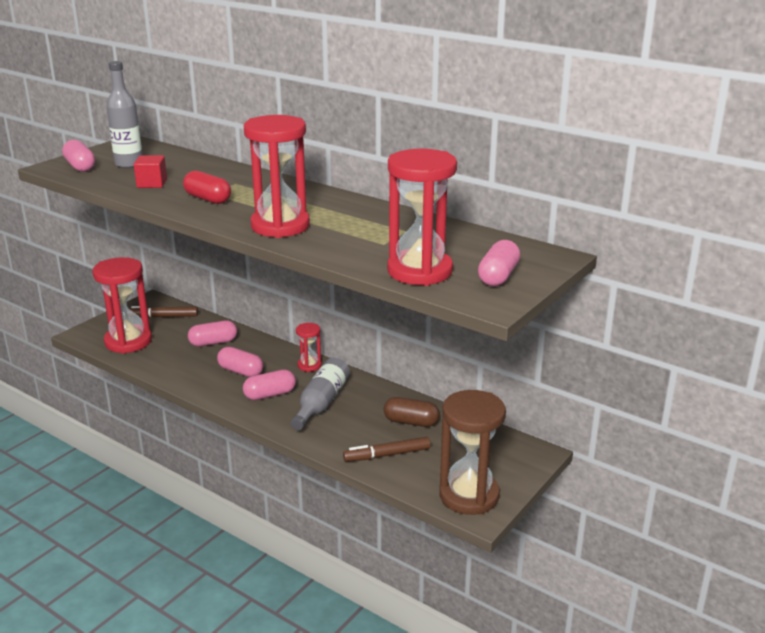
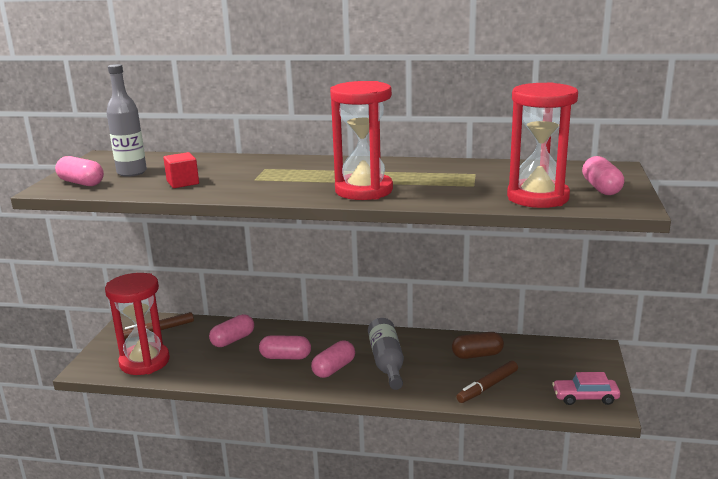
camera: 25 degrees left, 5 degrees down
red capsule [183,171,231,204] -> none
red hourglass [296,323,322,372] -> none
brown hourglass [439,390,506,515] -> pink car [552,372,620,405]

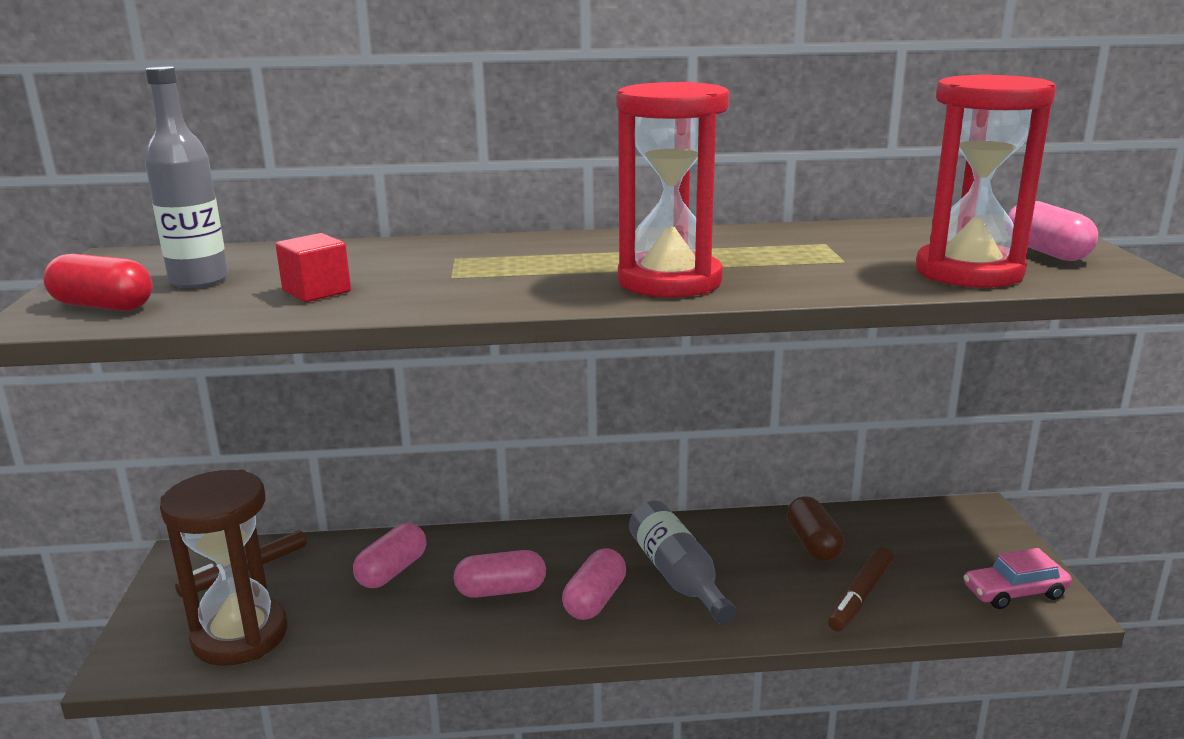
camera: 15 degrees left, 0 degrees up
pink capsule [55,156,104,186] -> red capsule [43,254,153,311]
red hourglass [105,273,170,375] -> brown hourglass [160,470,287,666]
brown capsule [452,332,504,359] -> brown capsule turned 75 degrees counterclockwise [787,496,844,561]

